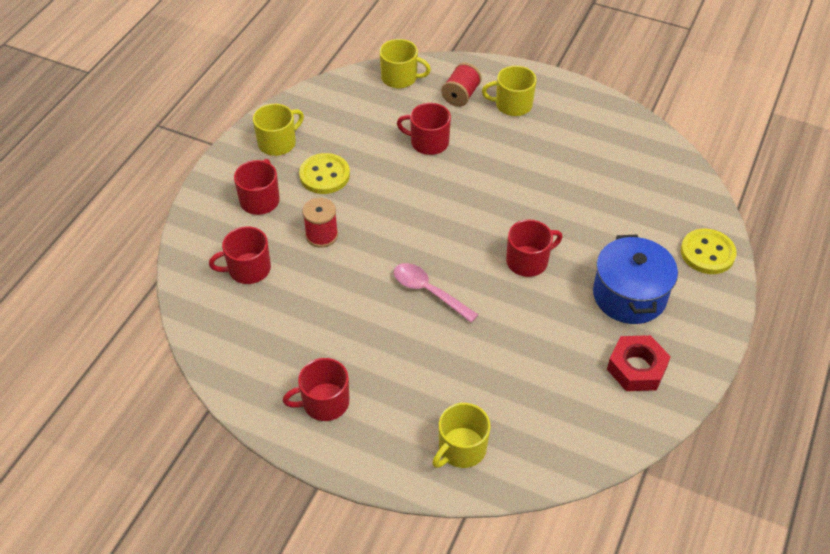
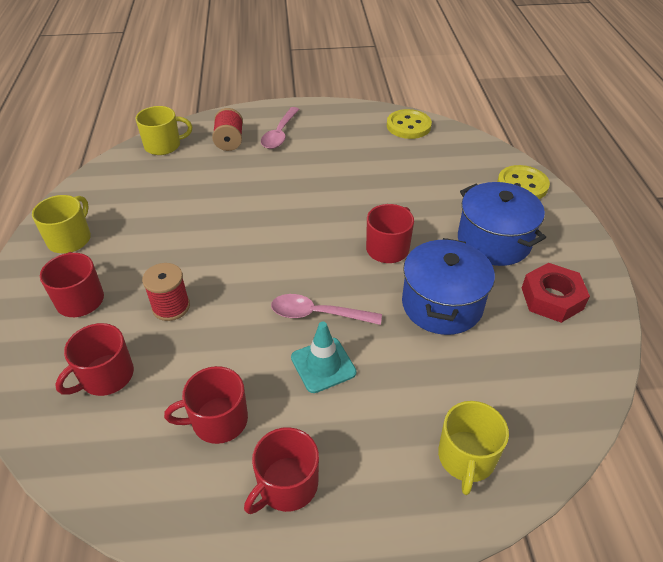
camera: 30 degrees left, 5 degrees down
yellow button [299,153,350,194] -> yellow button moved to [387,109,432,139]
red mug [397,103,451,155] -> red mug moved to [164,366,248,444]
yellow mug [482,66,537,116] -> pink spoon [261,107,300,149]
none -> turquoise traffic cone [291,322,356,393]
none -> blue pot [402,238,495,335]

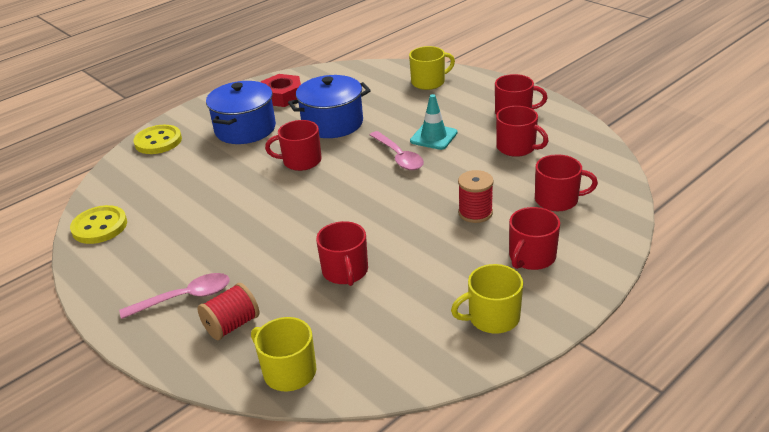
camera: 125 degrees left, 10 degrees down
none -> red mug [316,221,368,286]

